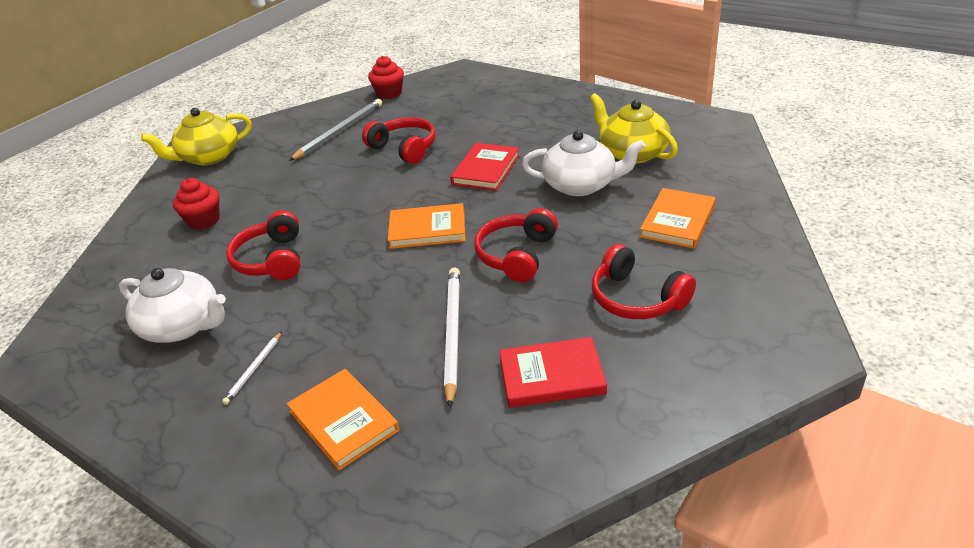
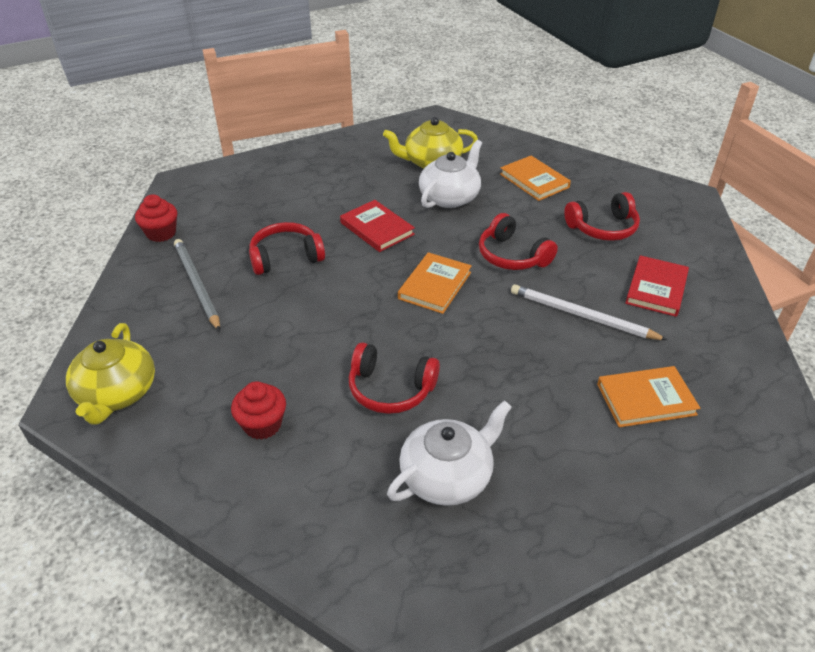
camera: 65 degrees left, 5 degrees up
white pencil [222,332,282,405] -> none

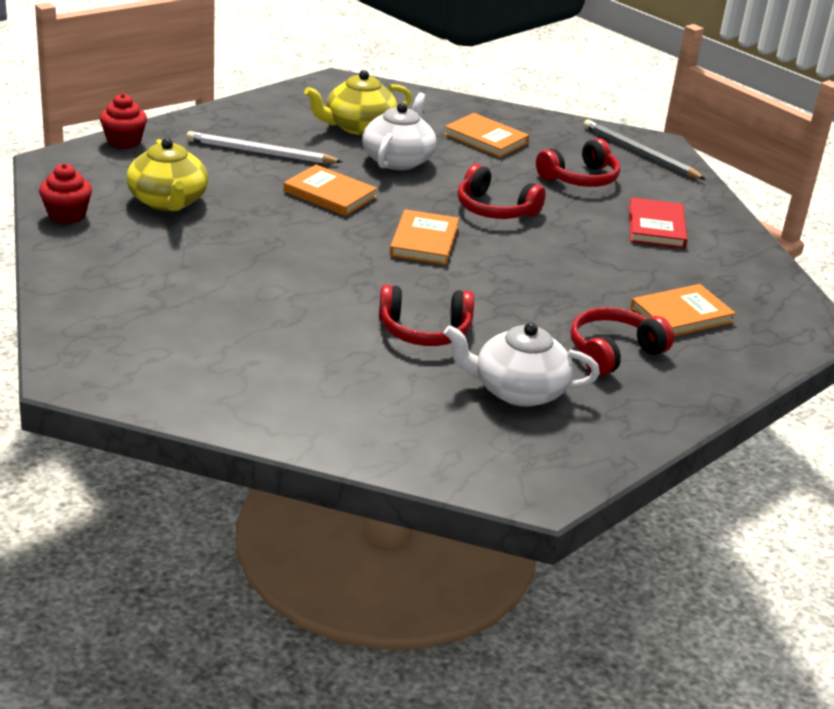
camera: 20 degrees left, 10 degrees down
yellow teapot [66,323,155,425] -> yellow teapot moved to [126,138,208,211]
grey pencil [174,239,220,331] -> grey pencil moved to [583,120,706,180]
red cupcake [231,381,286,440] -> red cupcake moved to [100,93,147,149]
red headphones [249,222,325,275] -> red headphones moved to [570,307,674,376]
red book [340,200,415,252] -> orange book [284,165,377,216]
white teapot [387,400,512,506] -> white teapot turned 120 degrees counterclockwise [444,322,600,407]
white pencil [511,284,667,340] -> white pencil moved to [186,131,343,164]

